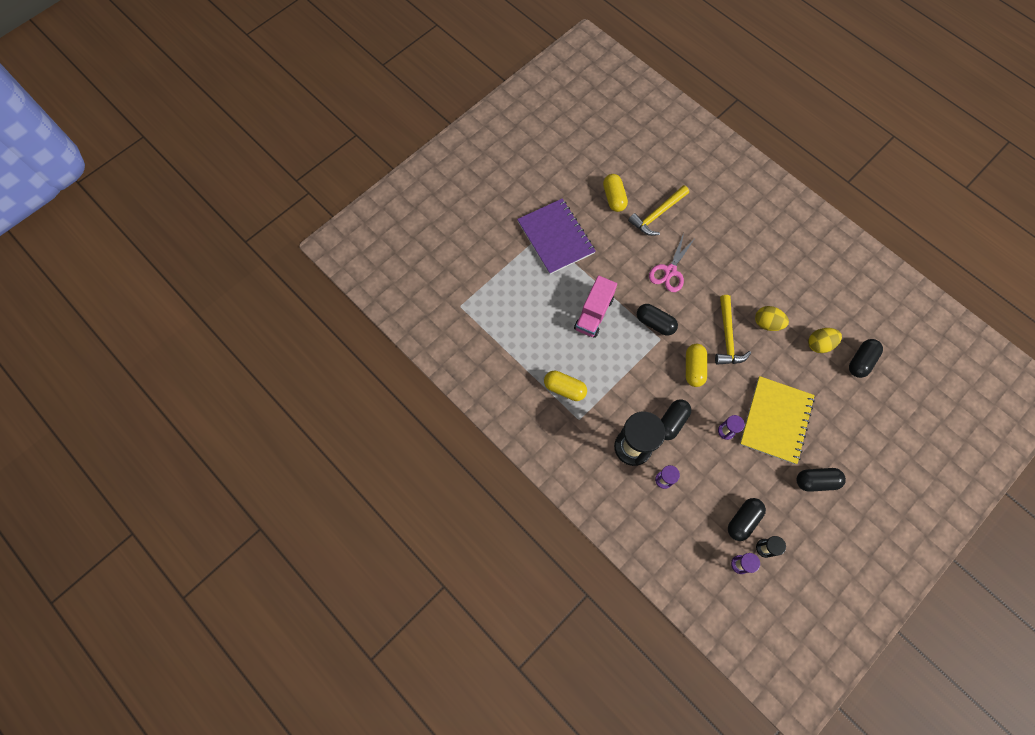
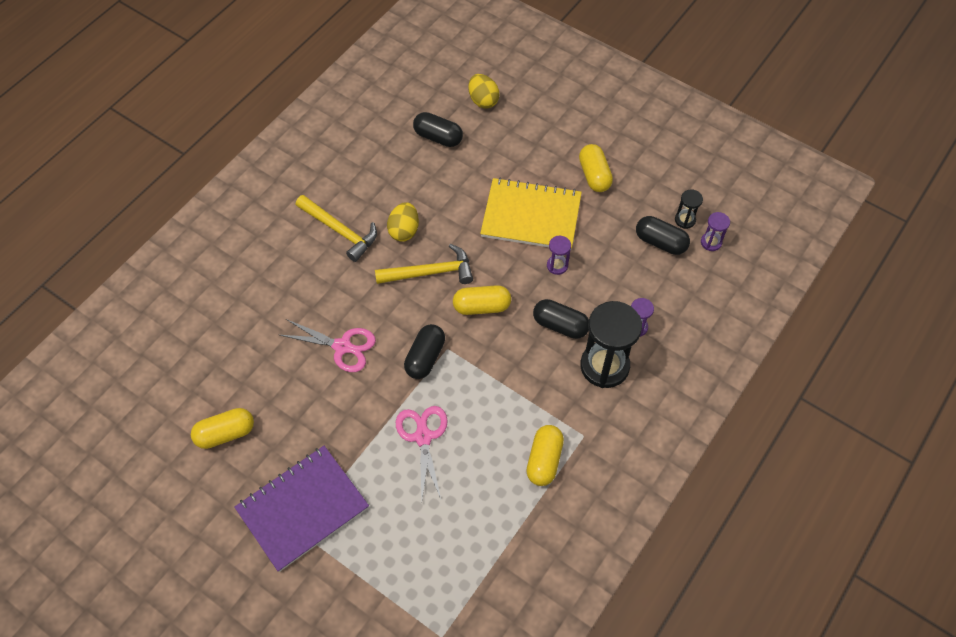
camera: 100 degrees left, 10 degrees down
pink truck [574,275,617,338] -> pink scissors [396,406,448,499]
yellow hammer [628,185,689,236] -> yellow hammer moved to [296,195,377,262]
black capsule [796,468,846,492] -> yellow capsule [579,144,613,192]
yellow egg [808,328,842,353] -> yellow egg moved to [468,74,499,108]

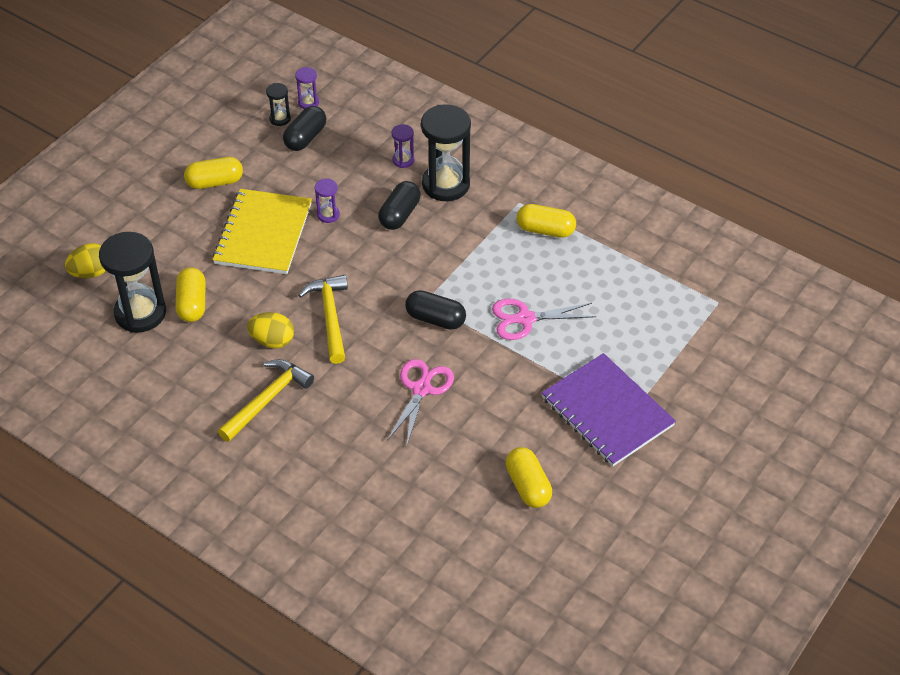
camera: 90 degrees left, 10 degrees down
black capsule [413,112,463,147] -> black hourglass [99,232,166,333]
yellow capsule [453,285,511,315] -> yellow capsule moved to [175,267,206,322]

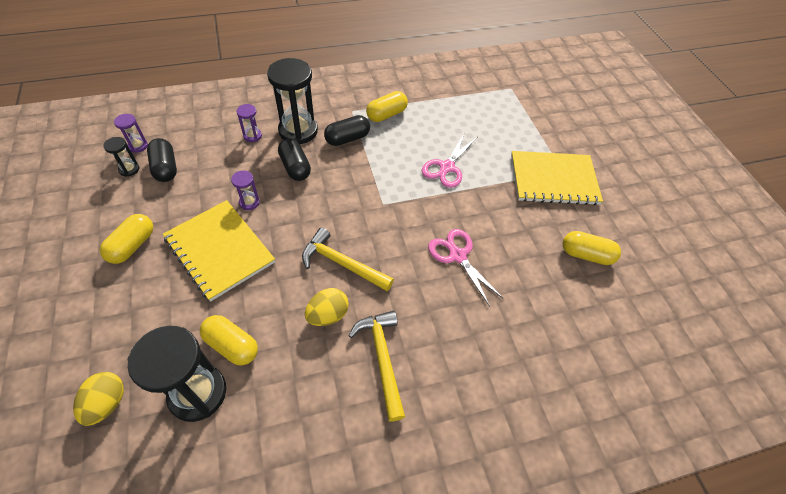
camera: 55 degrees left, 5 degrees up
black capsule [405,290,466,330] -> black capsule moved to [324,115,370,146]
purple notebook [542,353,676,466] -> yellow notebook [511,151,603,205]

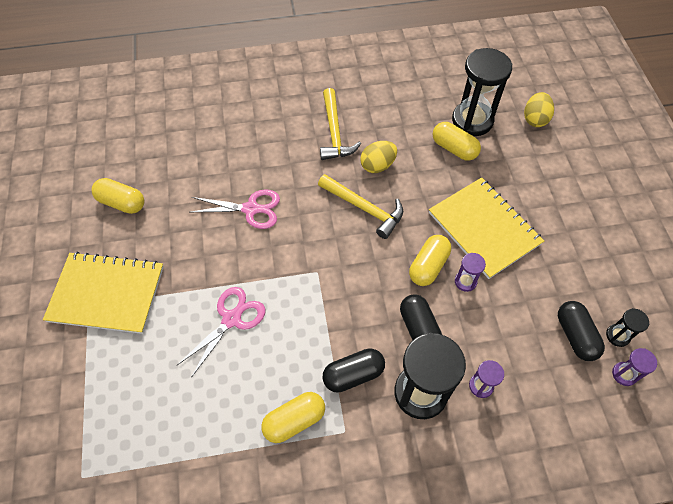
camera: 170 degrees left, 5 degrees up
yellow capsule [100,214,153,264] -> yellow capsule moved to [409,235,451,286]
pink scissors [428,229,504,307] -> pink scissors turned 60 degrees counterclockwise [191,189,280,229]

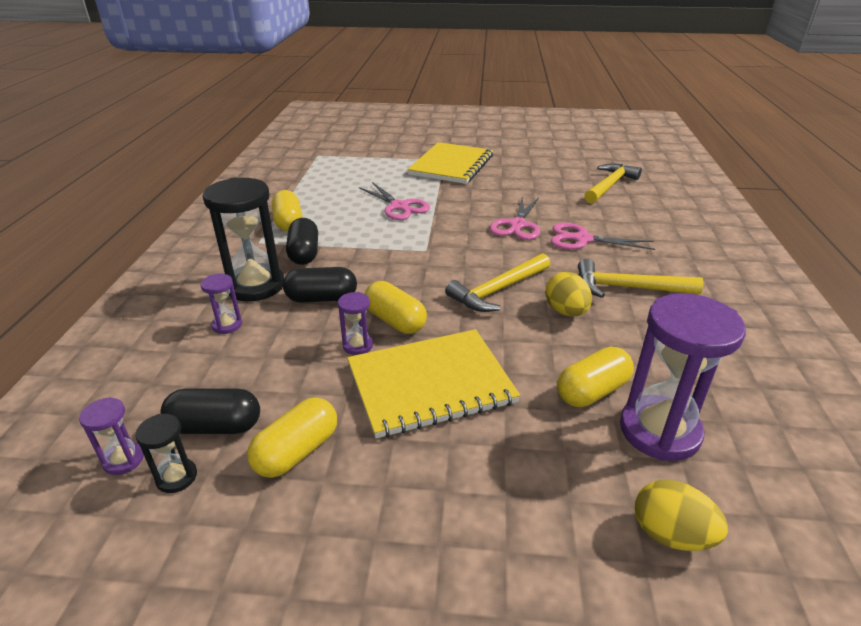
camera: 105 degrees right, 25 degrees down
yellow capsule [91,178,144,214] -> yellow capsule moved to [247,397,337,478]
black hourglass [452,48,512,136] -> purple hourglass [620,293,746,461]
none -> pink scissors [551,223,655,250]
none -> yellow hammer [584,163,642,203]

